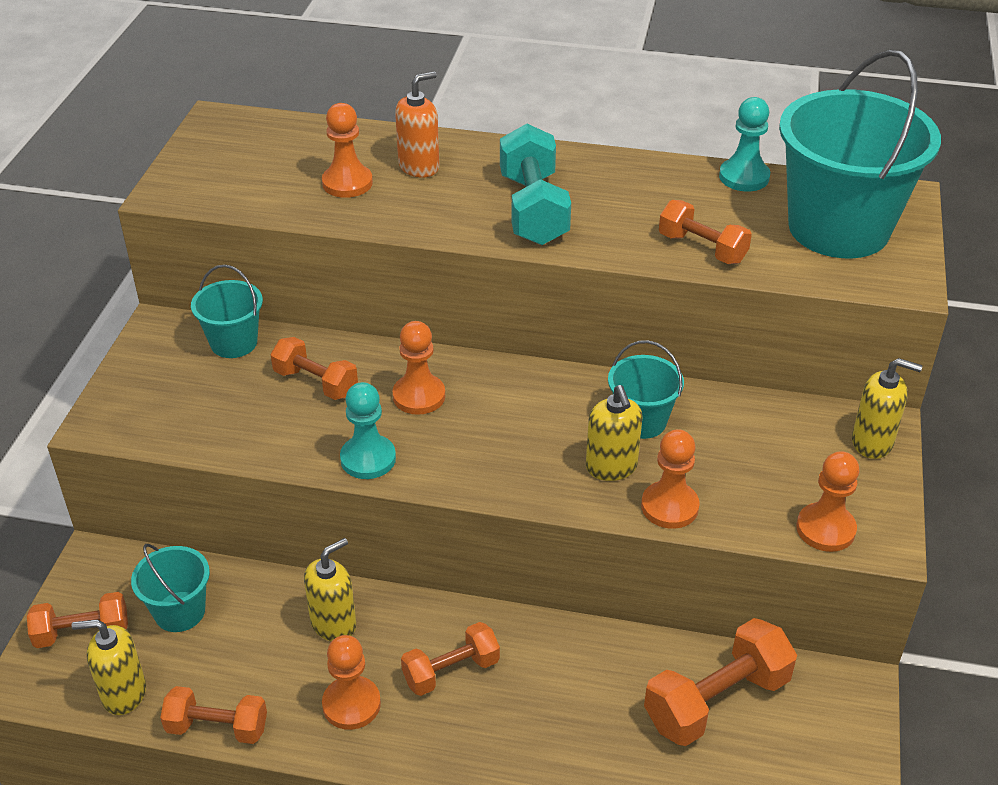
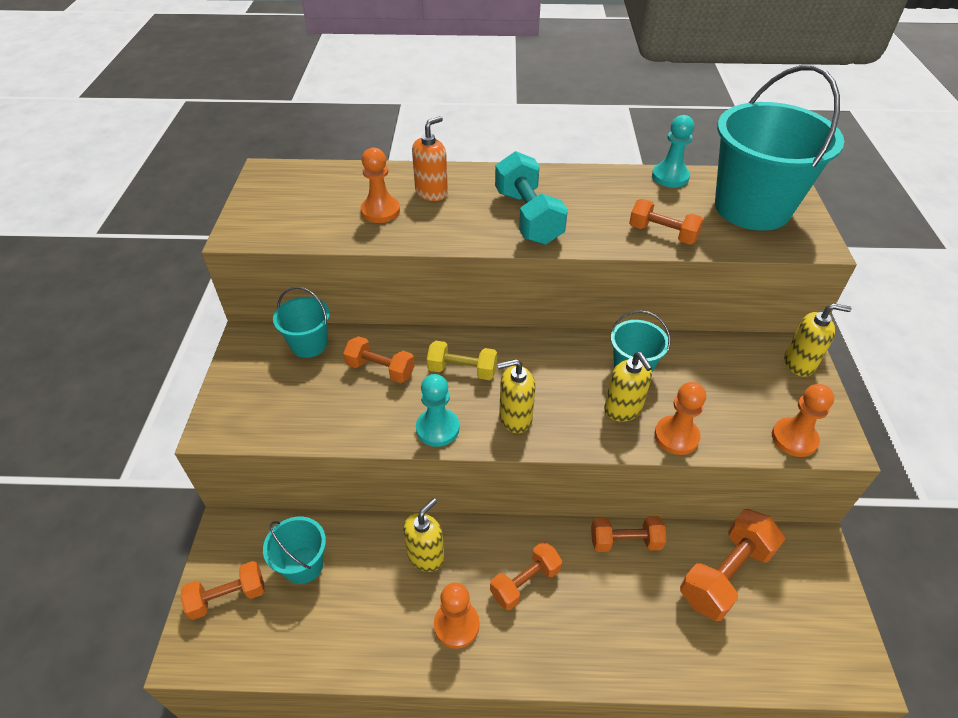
camera: 10 degrees left, 5 degrees up
yellow soap dispenser [72,619,146,715] -> yellow soap dispenser moved to [497,359,536,433]
orange dumbbell [160,686,267,744] -> orange dumbbell moved to [591,516,667,552]
orange pawn [392,321,445,415] -> yellow dumbbell [427,341,497,380]

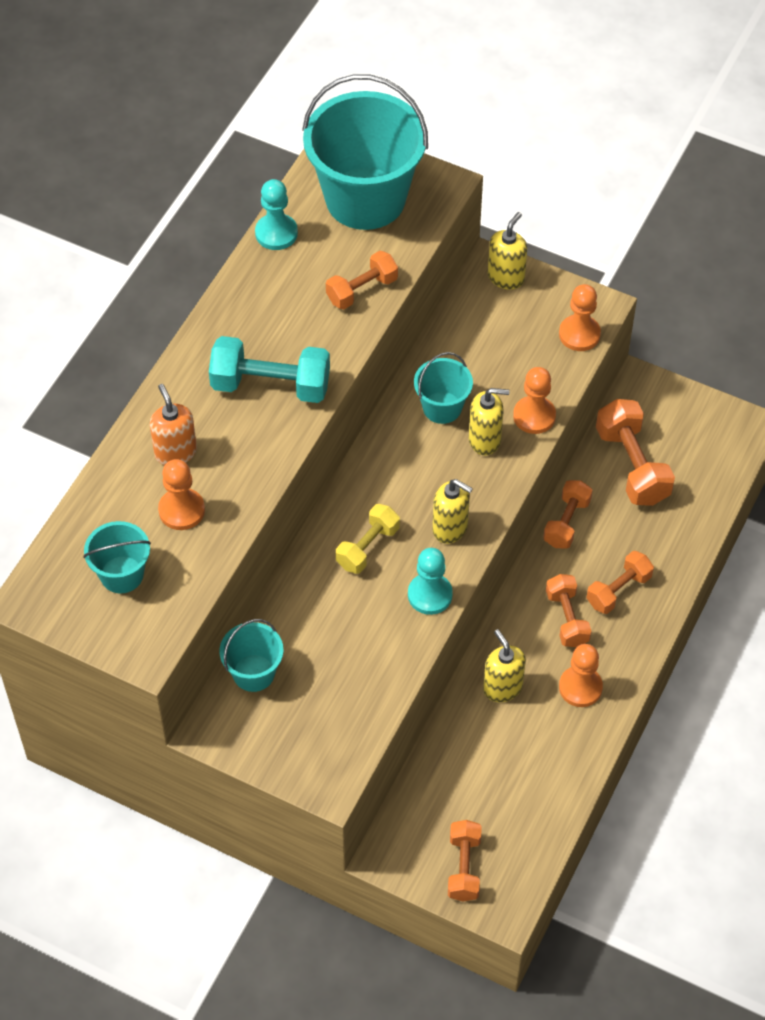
camera: 65 degrees left, 10 degrees up
turquoise bucket [263,517,326,584] -> turquoise bucket moved to [83,521,151,594]
orange dumbbell [343,336,415,383] -> orange dumbbell moved to [586,551,654,614]
yellow soap dispenser [497,359,536,433] -> yellow soap dispenser turned 75 degrees counterclockwise [433,479,473,544]

